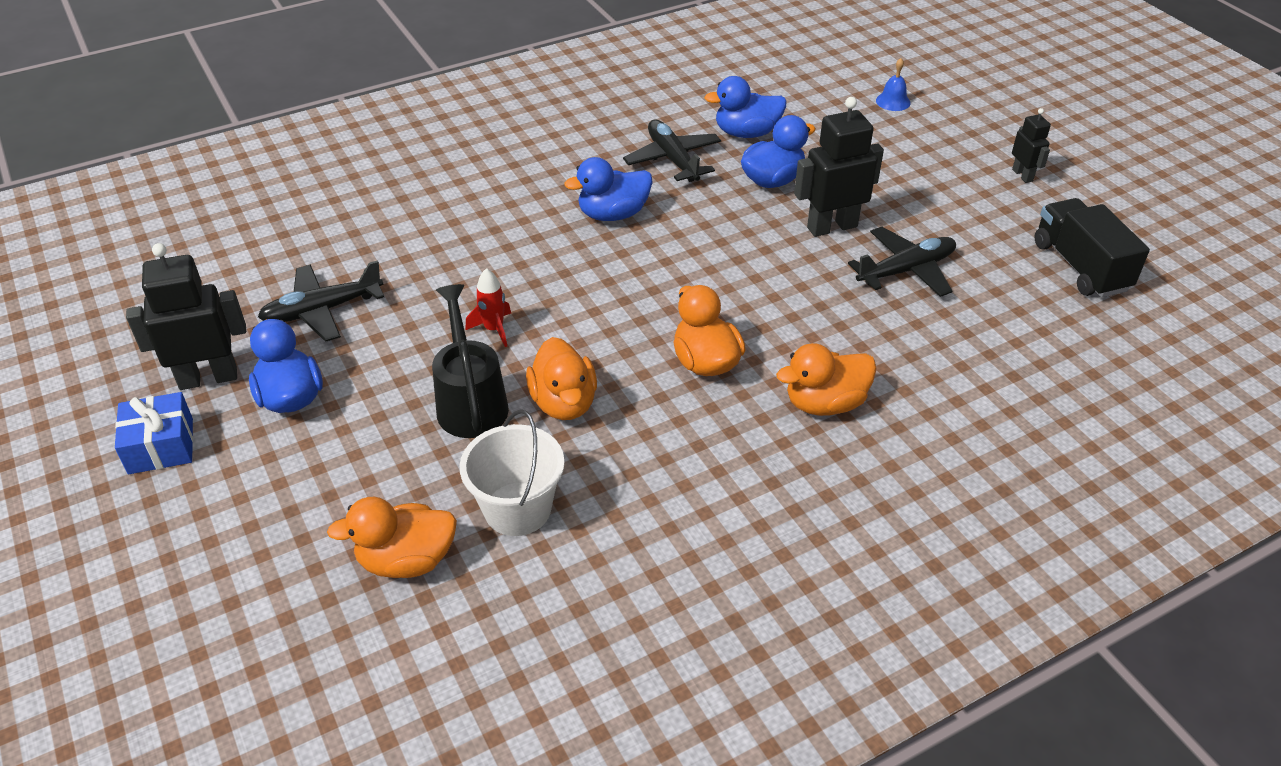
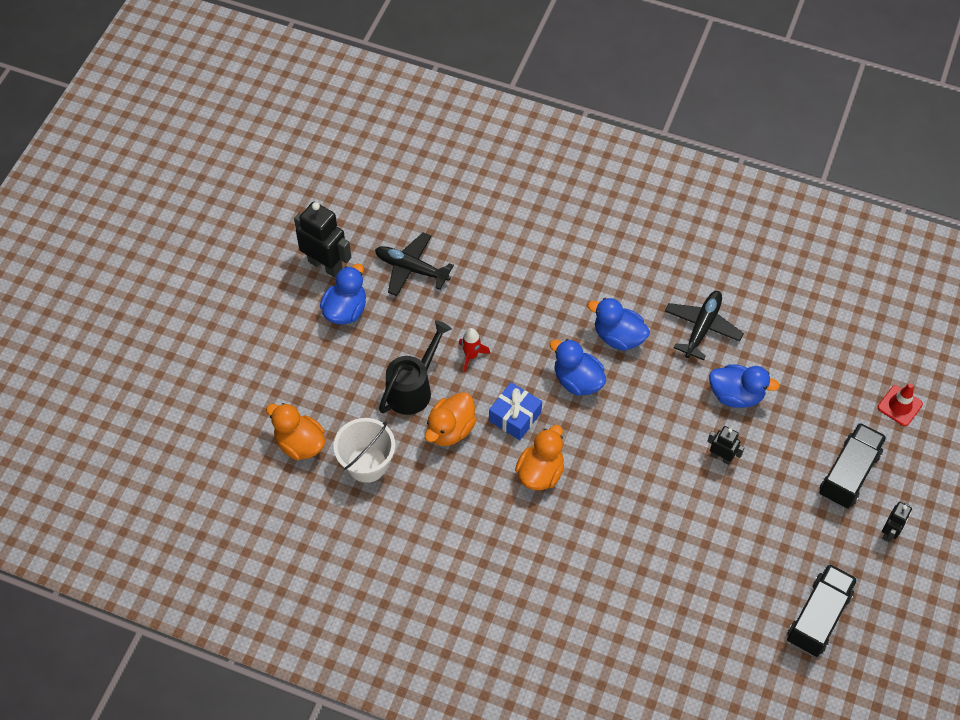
camera: 50 degrees right, 15 degrees up
blue gift [115,392,193,474] -> blue gift moved to [489,382,542,440]
blue duck [704,76,787,138] -> blue duck moved to [550,339,606,396]
orange duck [776,343,877,416] -> none
black robot [794,97,884,237] -> black robot [707,426,745,465], size x0.55
black plane [848,227,956,297] -> none
blue bell [876,58,910,111] -> red traffic cone [878,383,923,426]
none -> black truck [819,423,887,509]

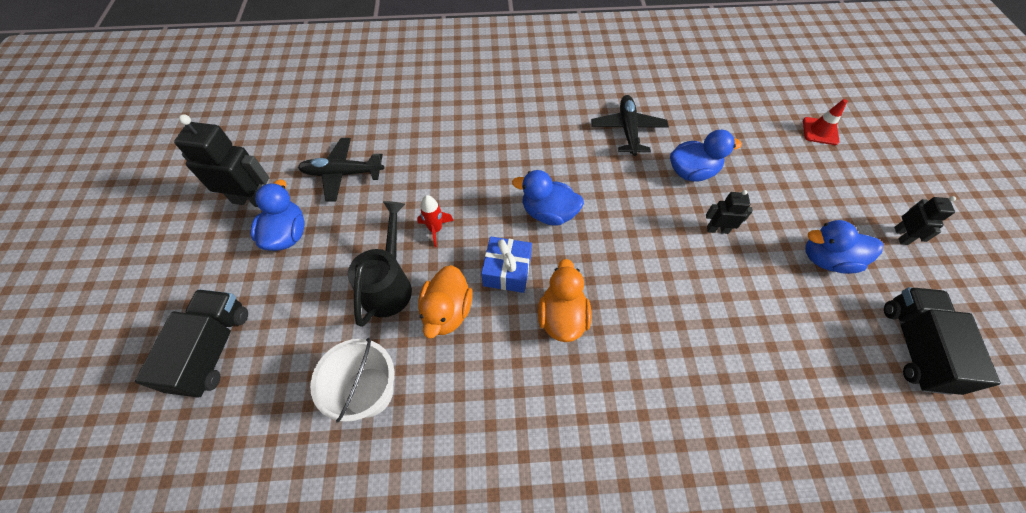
camera: 25 degrees left, 0 degrees up
orange duck [266,403,325,460] -> none
blue duck [588,298,650,351] -> blue duck moved to [805,220,884,274]
black truck [819,423,887,509] -> black truck moved to [135,289,248,397]

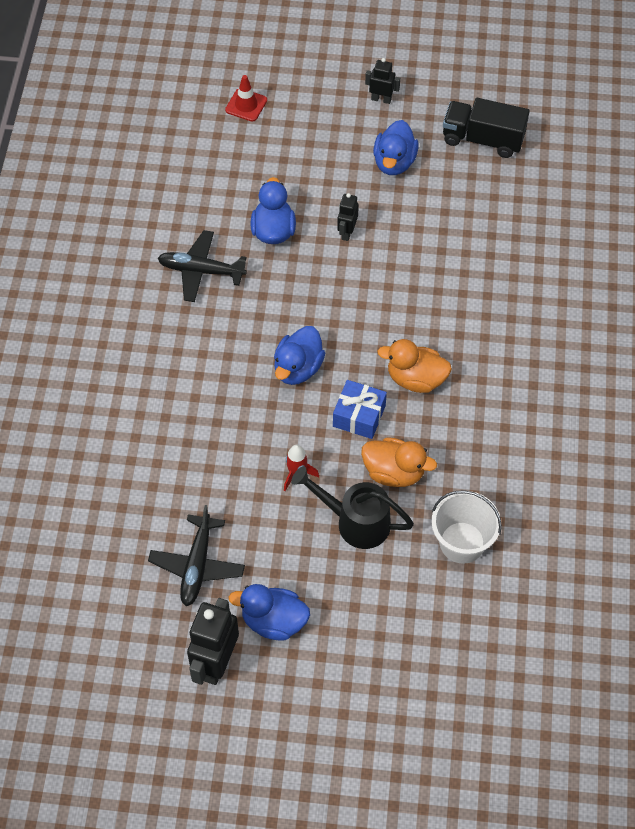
camera: 80 degrees left, 0 degrees up
black truck [135,289,248,397] -> none

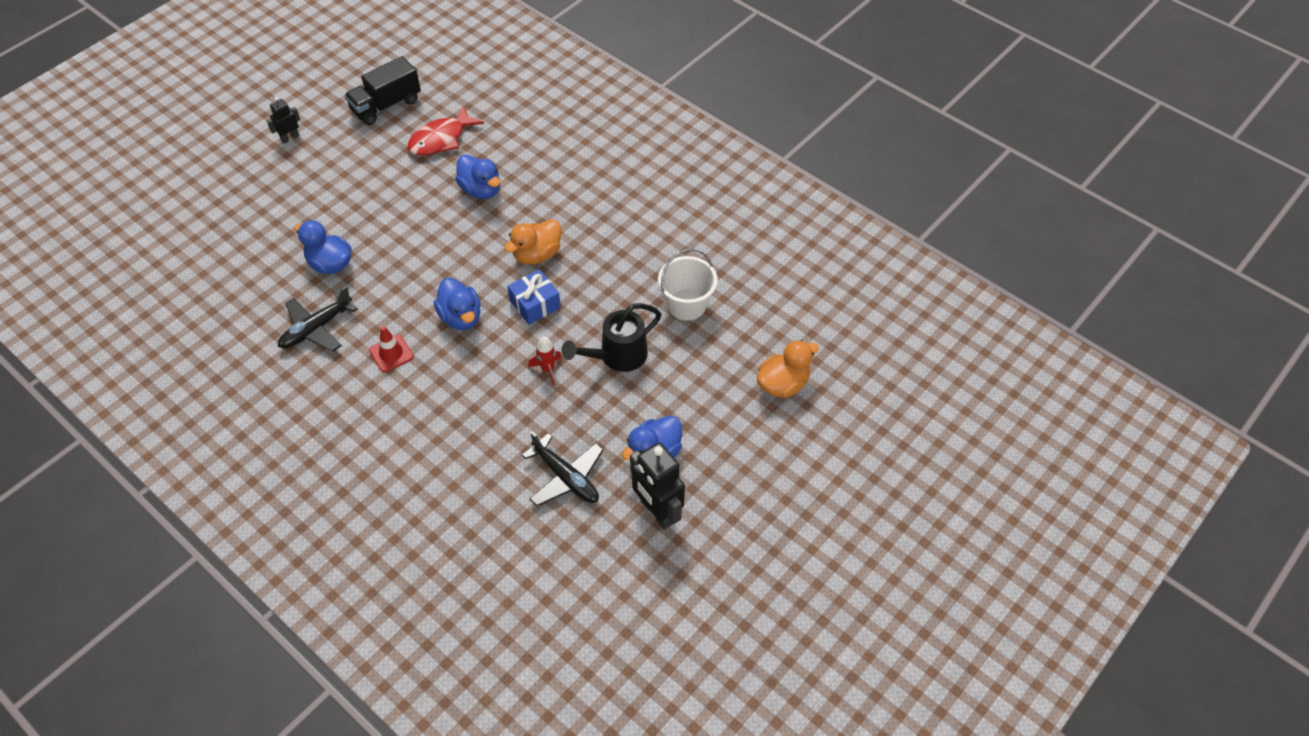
camera: 55 degrees left, 5 degrees down
red traffic cone [225,75,267,122] -> red traffic cone moved to [369,326,414,372]
black robot [337,193,359,241] -> none
orange duck [361,437,437,487] -> orange duck moved to [757,340,819,398]
blue duck [373,120,419,175] -> blue duck moved to [455,154,500,199]
none -> red fish [407,106,484,156]

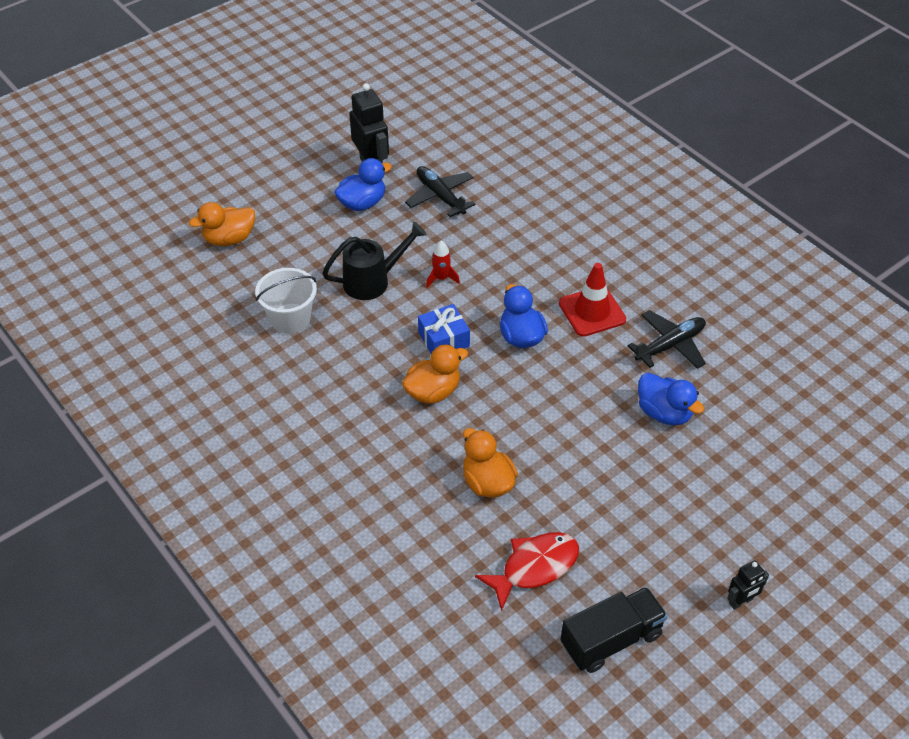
camera: 170 degrees left, 5 degrees down
red traffic cone [369,326,414,372] -> red traffic cone [559,263,626,337], size x1.53
blue duck [455,154,500,199] -> orange duck [463,428,518,498]

